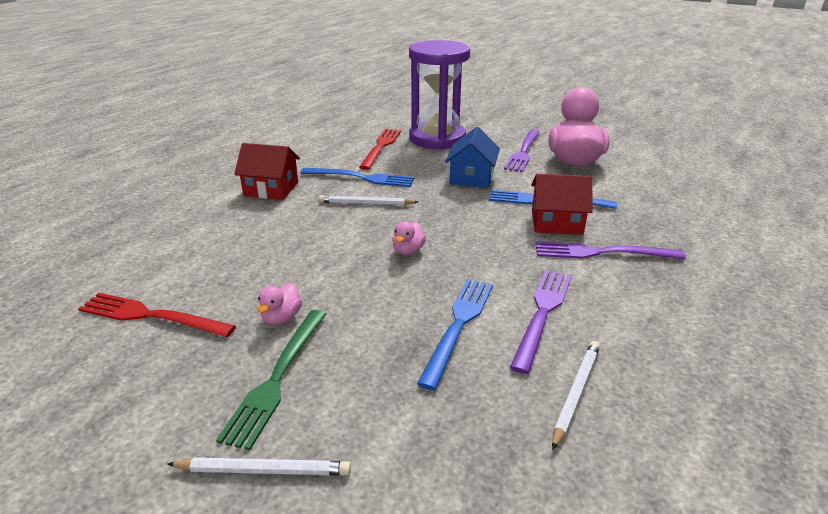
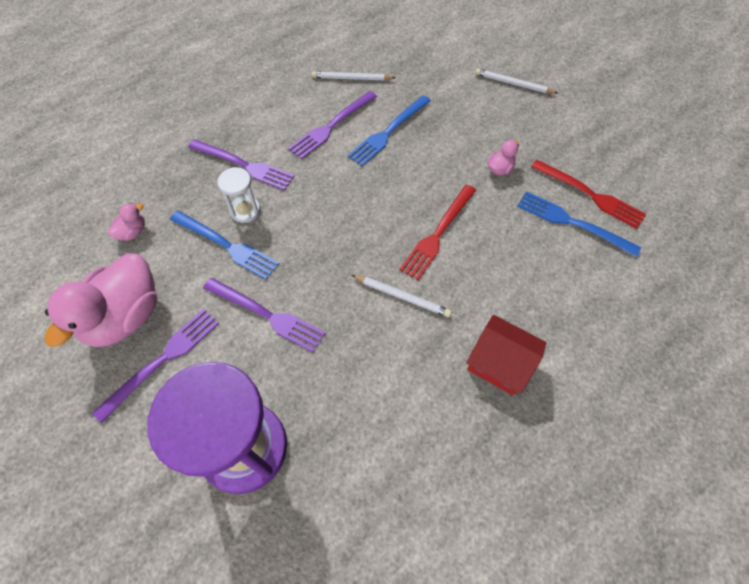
camera: 160 degrees left, 30 degrees up
green fork [216,310,326,450] -> none
blue fork [300,168,414,187] -> blue fork moved to [517,191,641,257]
red fork [359,129,401,170] -> red fork moved to [399,185,476,280]
pink duck [392,221,426,255] -> pink duck moved to [107,203,145,241]
blue house [445,127,500,188] -> purple fork [203,278,326,352]
red house [531,174,593,235] -> white hourglass [217,167,260,223]
white pencil [552,341,600,450] -> white pencil turned 45 degrees clockwise [312,71,396,80]

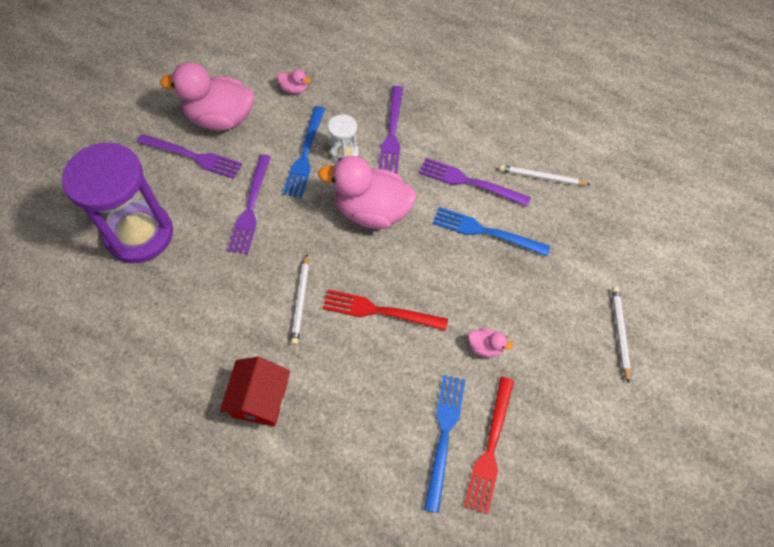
camera: 70 degrees right, 0 degrees up
white pencil [312,71,396,80] -> white pencil turned 60 degrees counterclockwise [499,165,591,186]
none -> pink duck [318,156,417,229]

